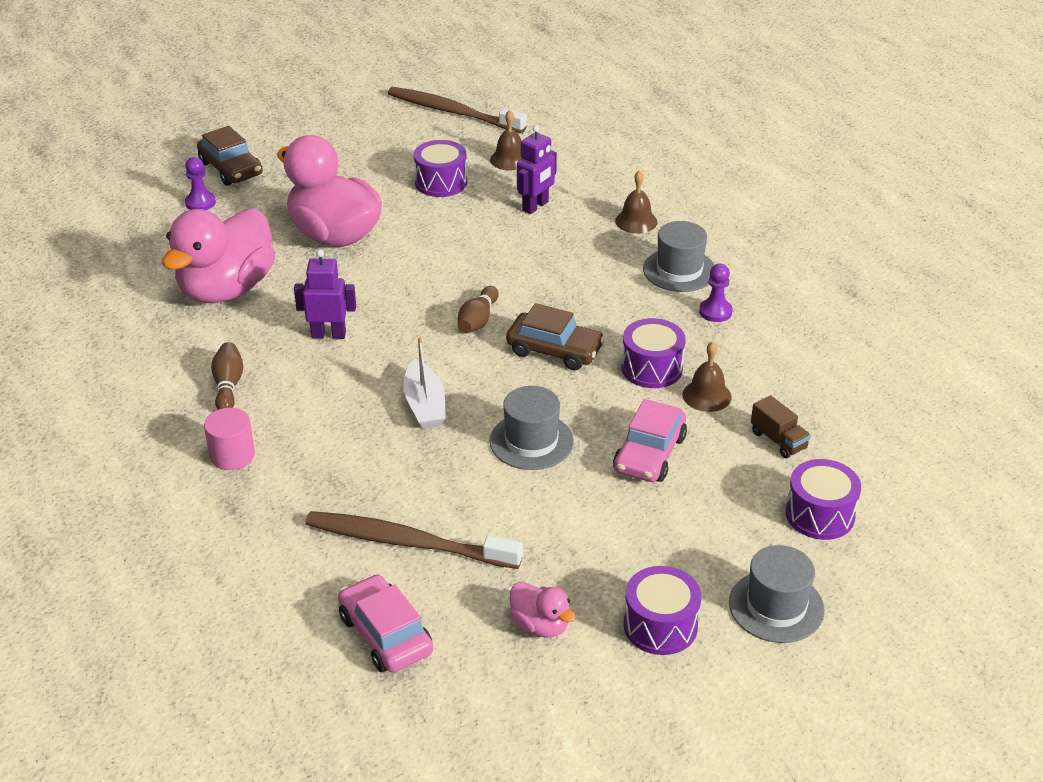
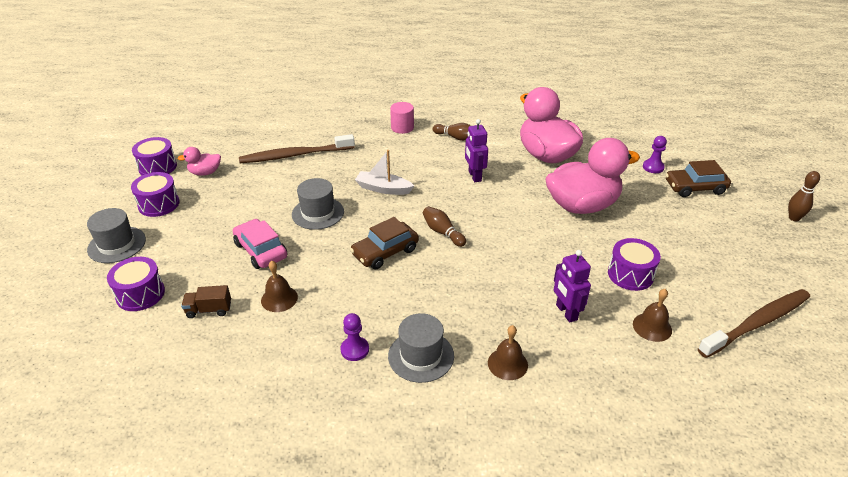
camera: 120 degrees right, 0 degrees up
purple robot [294,249,356,339] -> purple robot turned 135 degrees clockwise [465,119,488,182]
brown toothbrush [305,511,523,569] -> brown toothbrush turned 150 degrees counterclockwise [239,134,355,163]
pink car [338,574,433,673] -> none
purple drum [621,318,686,388] -> purple drum moved to [132,137,177,175]
none -> brown bowling pin [788,171,820,221]

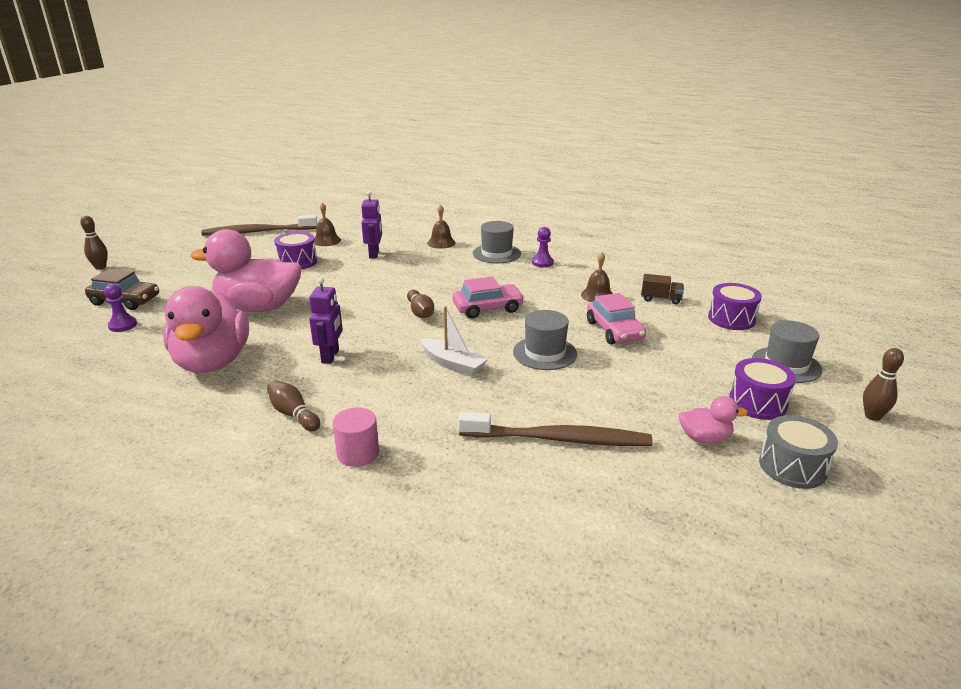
camera: 160 degrees left, 10 degrees down
purple drum [132,137,177,175] -> grey drum [759,415,838,489]
brown car [350,217,419,269] -> pink car [452,277,524,318]
none -> brown bowling pin [863,348,904,421]

